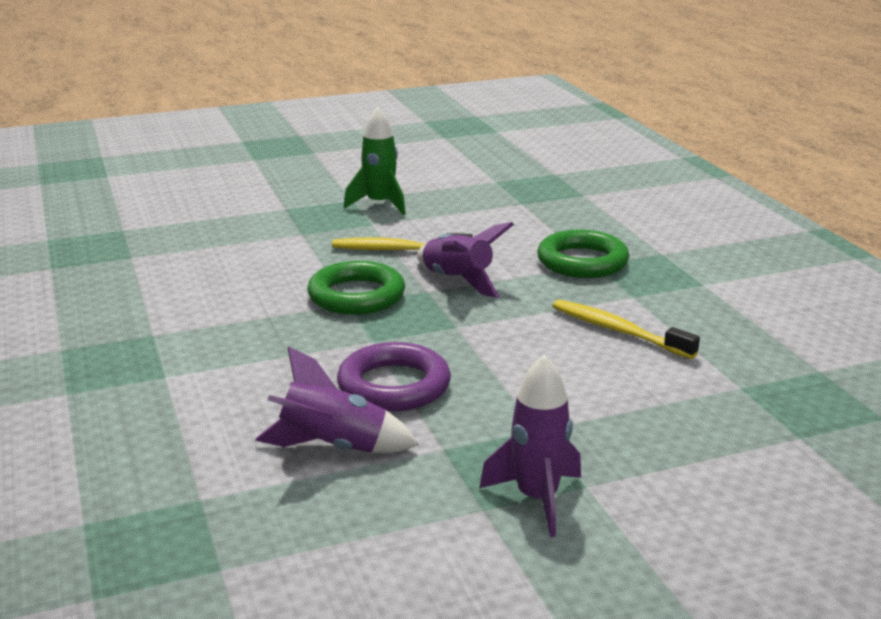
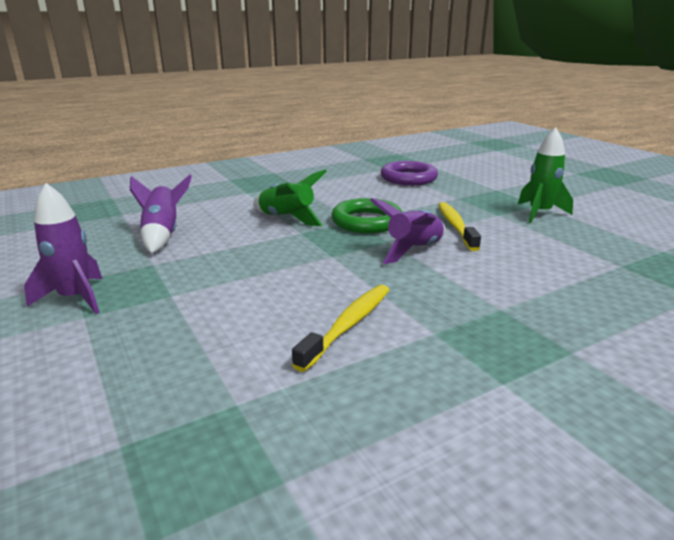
camera: 80 degrees right, 0 degrees up
purple ring [337,342,451,412] -> purple ring moved to [381,161,438,185]
green ring [537,230,629,278] -> none
none -> green rocket [253,169,327,226]

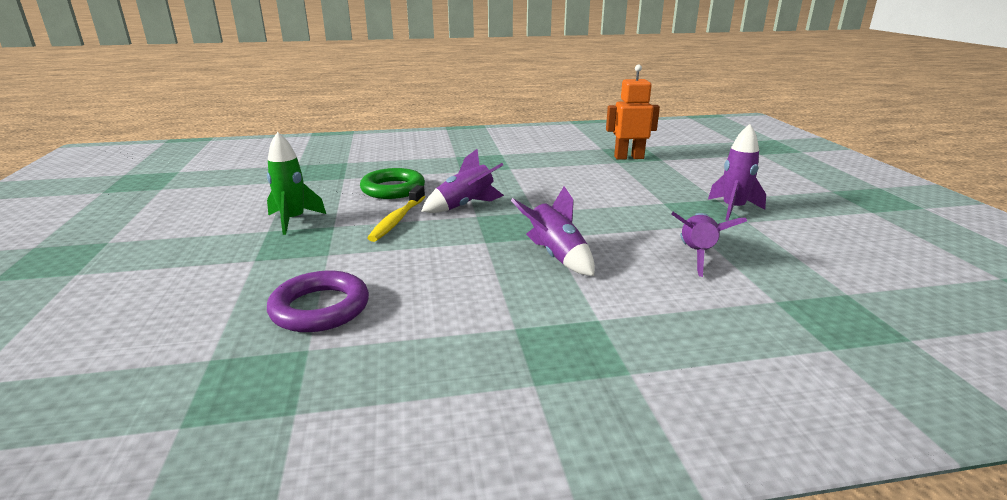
camera: 160 degrees left, 0 degrees up
green rocket [253,169,327,226] -> purple rocket [511,186,595,276]
yellow toothbrush [292,285,389,372] -> none
green ring [331,198,402,233] -> green ring moved to [360,168,425,199]
none -> orange robot [606,64,660,160]

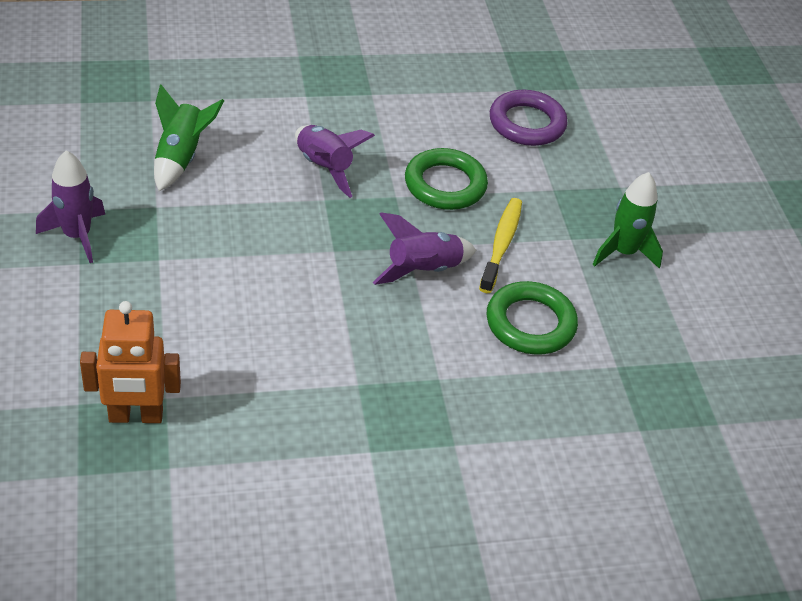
camera: 175 degrees right, 20 degrees up
purple rocket [671,212,747,277] -> green rocket [154,85,224,191]
none -> green ring [405,148,488,210]

